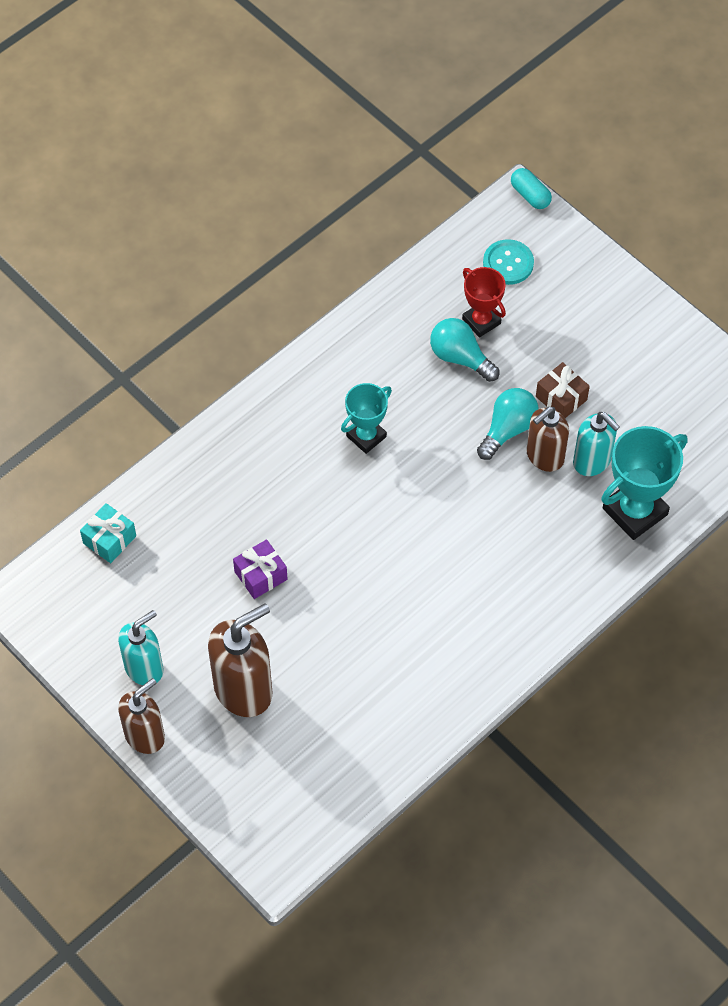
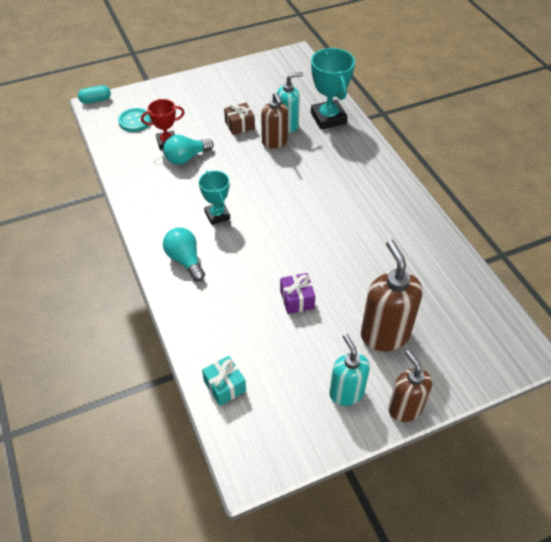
camera: 70 degrees left, 10 degrees down
turquoise light bulb [477,388,539,460] -> turquoise light bulb moved to [163,227,205,281]

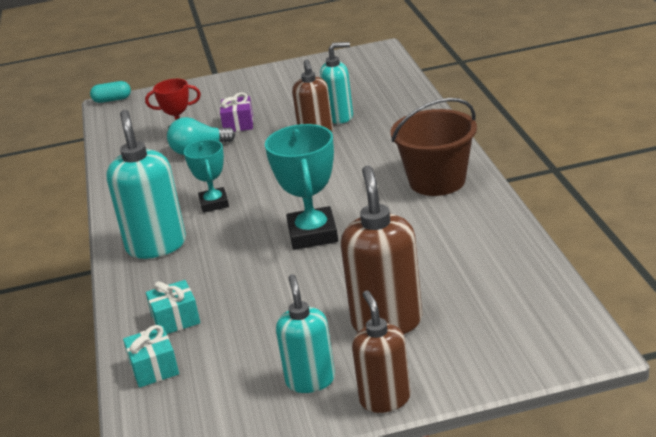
camera: 15 degrees right, 20 degrees down
turquoise button [118,108,151,132] -> none
turquoise light bulb [163,227,205,281] -> turquoise soap dispenser [106,110,186,259]
brown gift [224,103,255,135] -> none
purple gift [280,273,315,314] -> purple gift moved to [220,93,253,132]
turquoise trophy [311,48,355,129] -> turquoise trophy moved to [265,124,338,250]
none -> turquoise gift [146,280,200,334]
none -> brown bucket [391,98,477,196]

